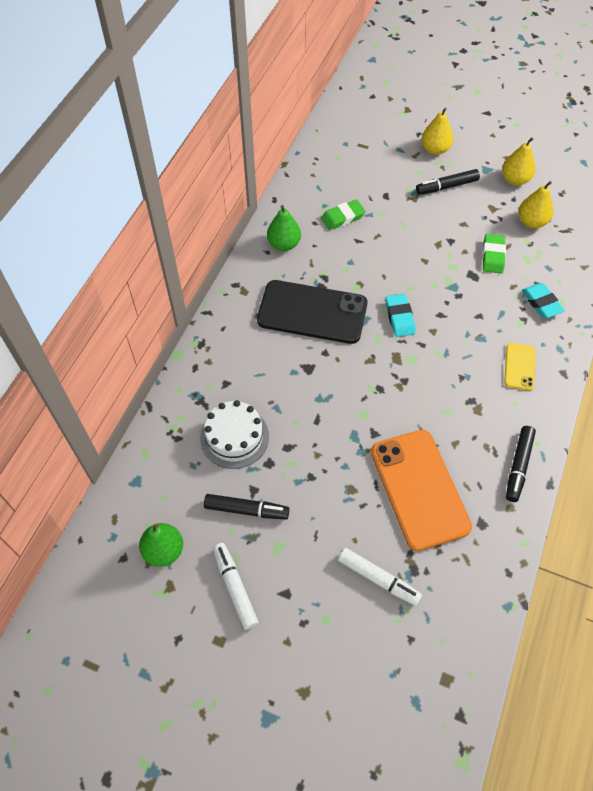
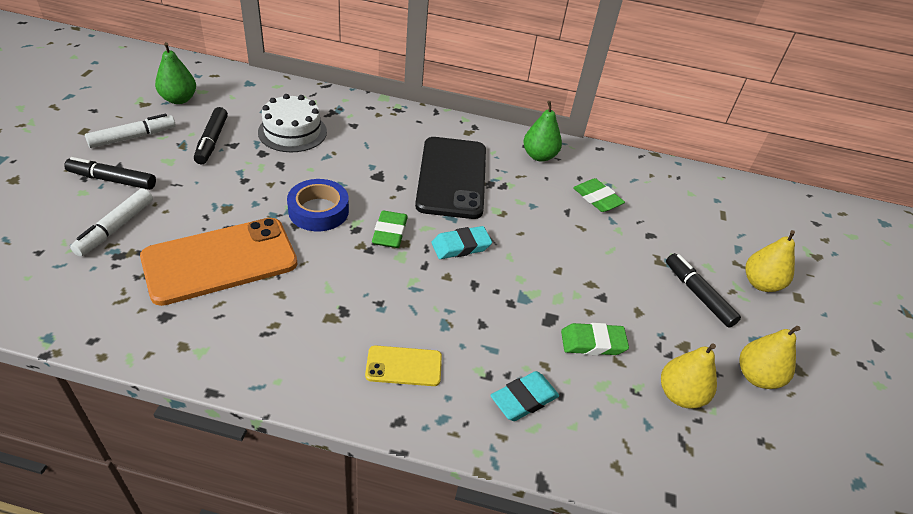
camera: 75 degrees right, 15 degrees down
black marker [506,426,536,502] -> black marker moved to [64,157,156,190]
none -> blue tape [287,179,349,231]
none -> green eraser [372,210,408,248]

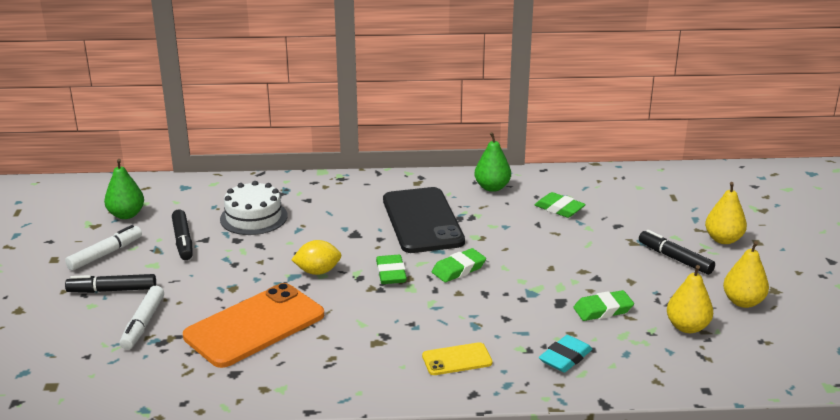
camera: 10 degrees left, 15 degrees down
blue tape [287,179,349,231] -> yellow lemon [291,240,341,275]
turquoise eraser [431,226,492,259] -> green eraser [432,248,486,282]

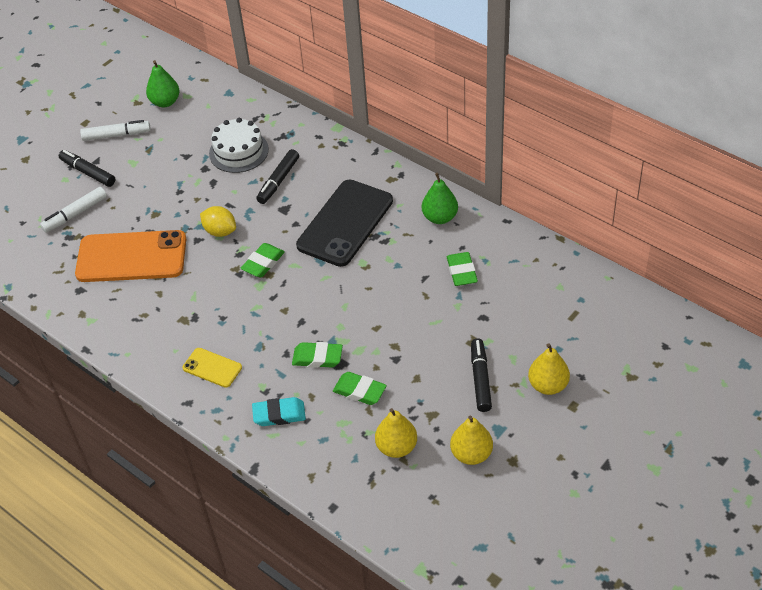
camera: 45 degrees right, 20 degrees up
black marker [172,209,193,260] -> black marker moved to [256,149,299,204]
green eraser [432,248,486,282] -> green eraser moved to [292,342,343,368]

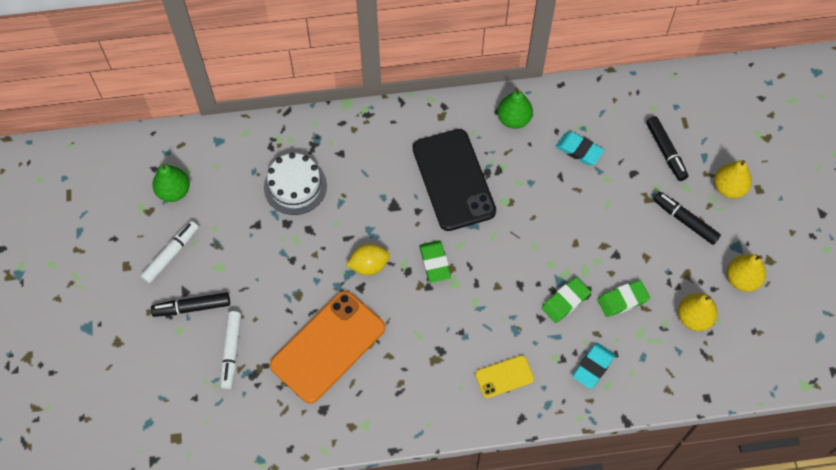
camera: 50 degrees left, 15 degrees up
black marker [256,149,299,204] -> black marker moved to [646,116,688,181]
green eraser [447,252,478,286] -> turquoise eraser [556,132,604,165]

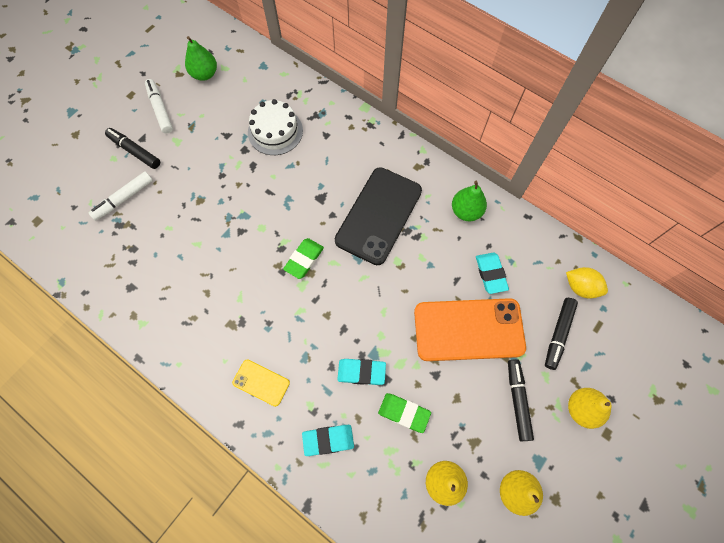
camera: 45 degrees right, 5 degrees up
white marker [140,221,199,284] -> white marker turned 105 degrees counterclockwise [145,79,173,133]
orange phone [270,291,385,403] -> orange phone moved to [414,298,526,361]
yellow lemon [346,244,390,275] -> yellow lemon moved to [566,267,608,299]
green eraser [542,277,591,323] -> turquoise eraser [337,359,386,385]

